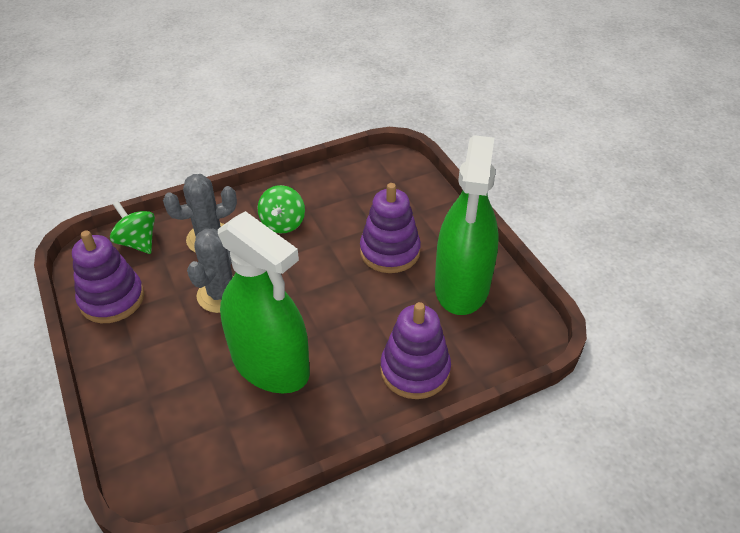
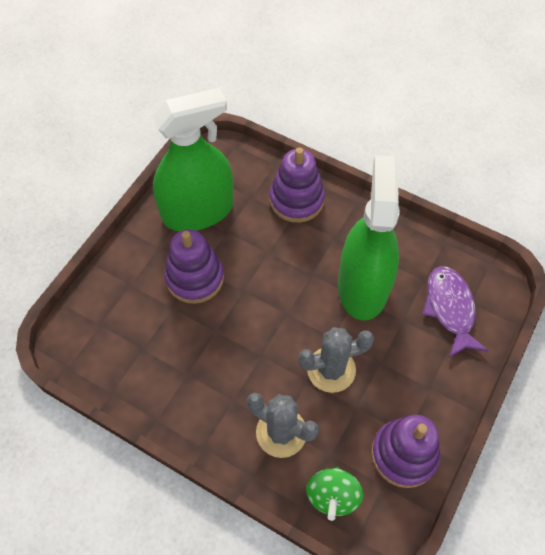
camera: 125 degrees left, 15 degrees up
green spinning top [258,185,305,233] -> none
none -> purple fish [422,266,489,358]

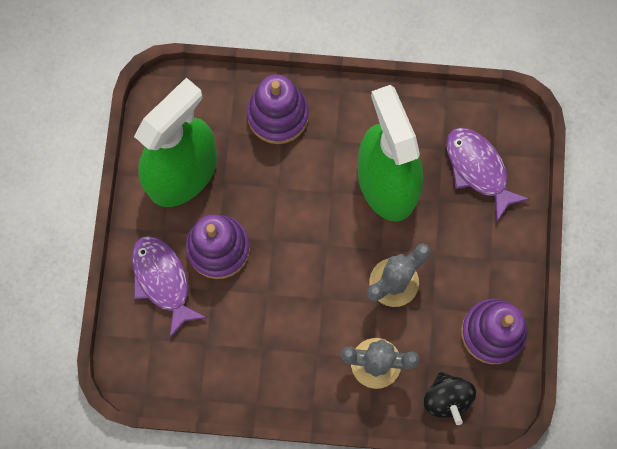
camera: 25 degrees left, 15 degrees up
green spinning top [306,467,363,521] -> black spinning top [424,372,476,425]
none -> purple fish [132,236,207,338]

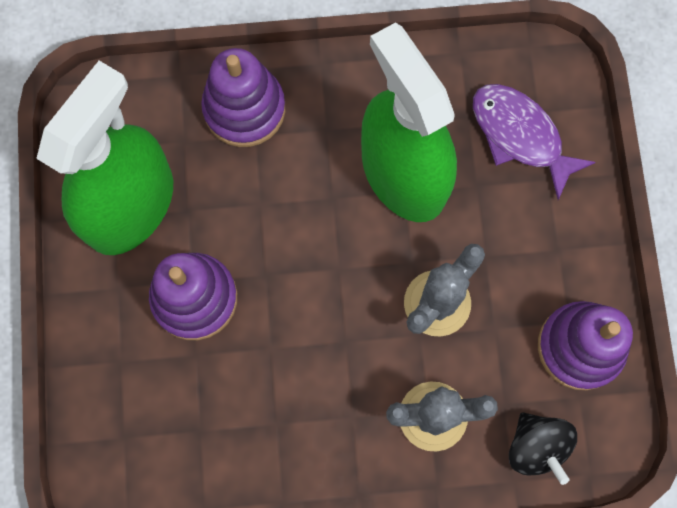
camera: 10 degrees left, 0 degrees up
purple fish [132,236,207,338] -> none

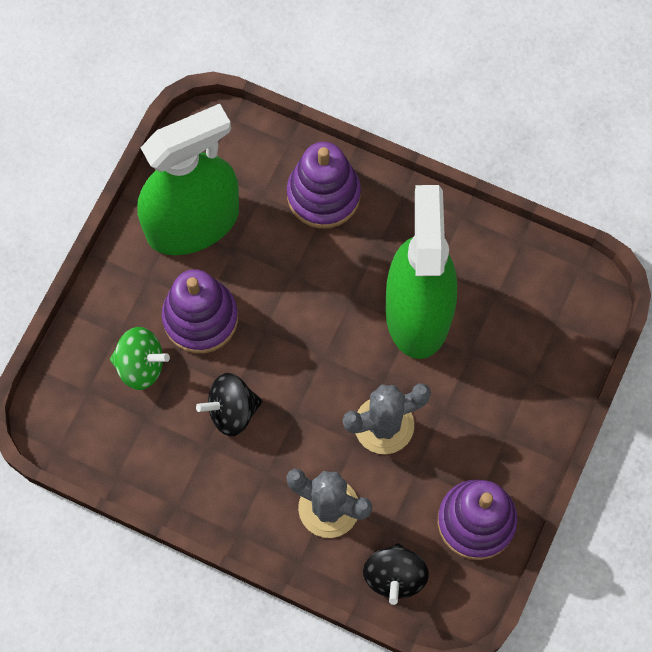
camera: 30 degrees right, 5 degrees down
purple fish [473,84,596,200] -> none
none -> green spinning top [110,327,170,390]
none -> black spinning top [196,373,263,436]

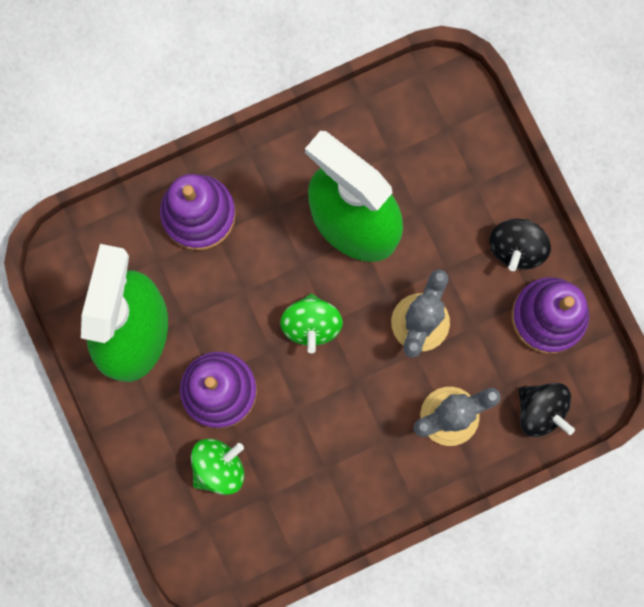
camera: 50 degrees left, 10 degrees up
black spinning top [196,373,263,436] -> black spinning top moved to [489,219,551,271]
none -> green spinning top [280,294,343,353]

